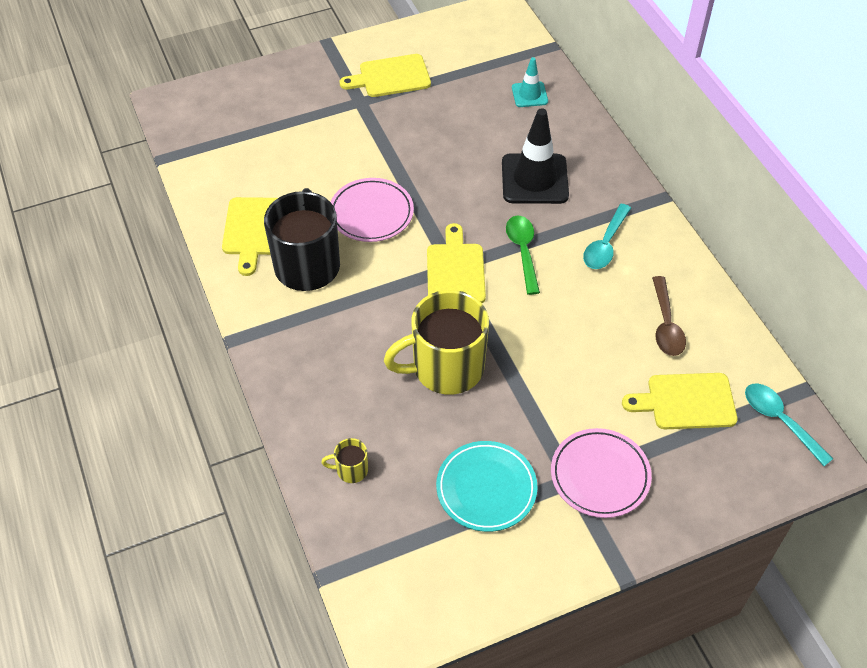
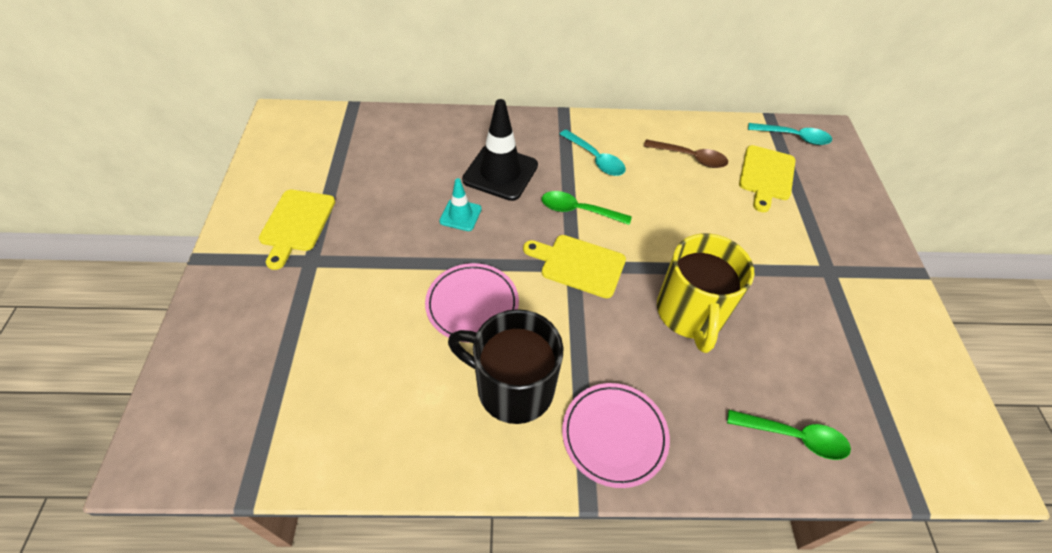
camera: 70 degrees left, 0 degrees up
yellow cutting board [222,197,278,276] -> none
yellow mug [321,438,368,483] -> green spoon [727,410,851,460]
turquoise plate [436,441,537,532] -> none
turquoise traffic cone [512,57,548,107] -> turquoise traffic cone moved to [439,178,482,231]
pink plate [551,428,652,518] -> pink plate moved to [562,383,670,488]
turquoise spoon [745,384,833,466] -> turquoise spoon turned 150 degrees counterclockwise [748,123,832,145]

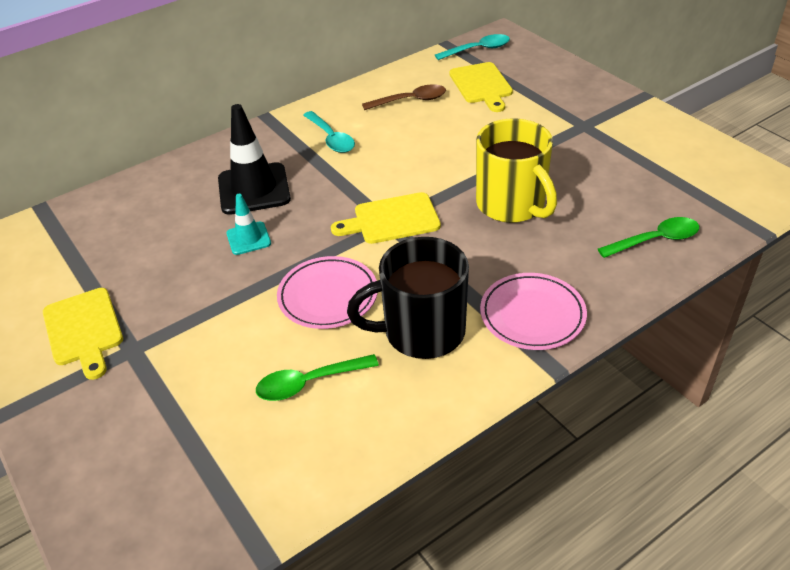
camera: 30 degrees left, 10 degrees down
green spoon [542,191,632,225] -> green spoon moved to [256,354,379,401]
turquoise spoon [560,129,626,176] -> turquoise spoon turned 45 degrees clockwise [303,111,355,153]

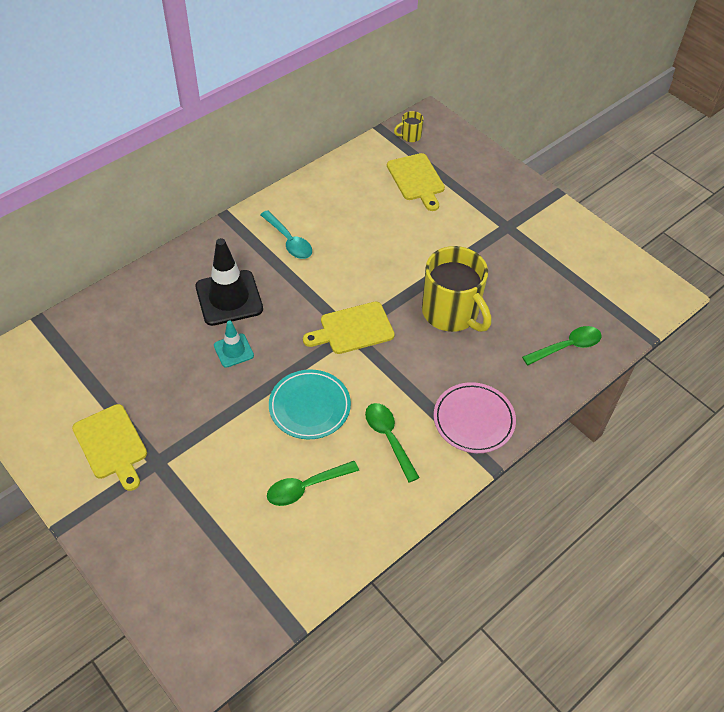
camera: 10 degrees left, 10 degrees up
pink plate [277,256,378,329] -> turquoise plate [269,369,351,439]
black mug [347,237,469,359] -> green spoon [365,403,420,483]
brown spoon [362,84,446,110] -> none
turquoise spoon [435,34,510,60] -> yellow mug [394,111,424,142]

